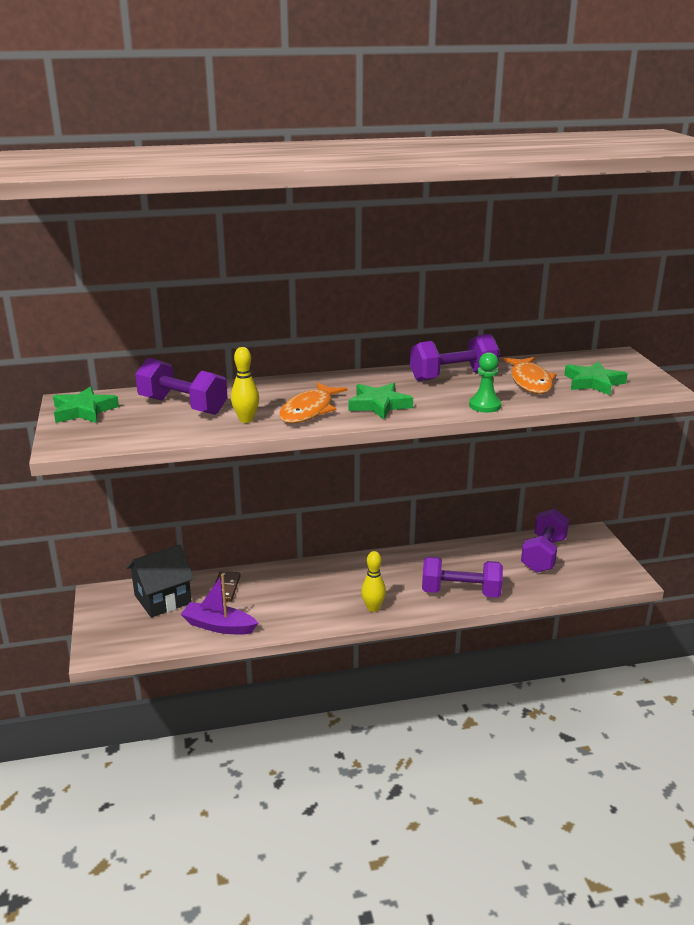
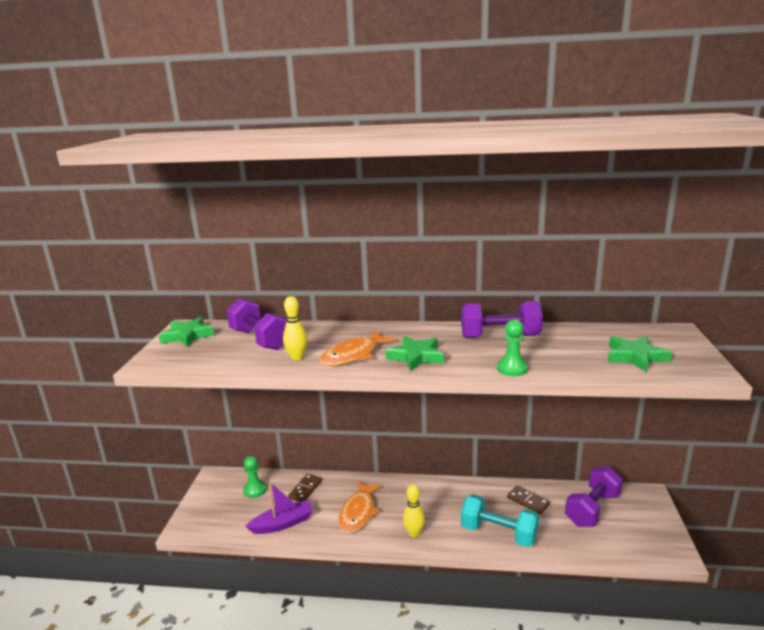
camera: 20 degrees right, 5 degrees down
black house [126,545,194,618] -> green pawn [243,456,267,498]
purple boat [181,574,258,634] -> purple boat turned 120 degrees clockwise [245,482,313,534]
purple dumbbell [422,557,503,598] -> turquoise dumbbell [461,494,539,547]
orange fish [503,357,557,394] -> orange fish moved to [339,481,381,533]
none -> brown domino [507,486,550,514]

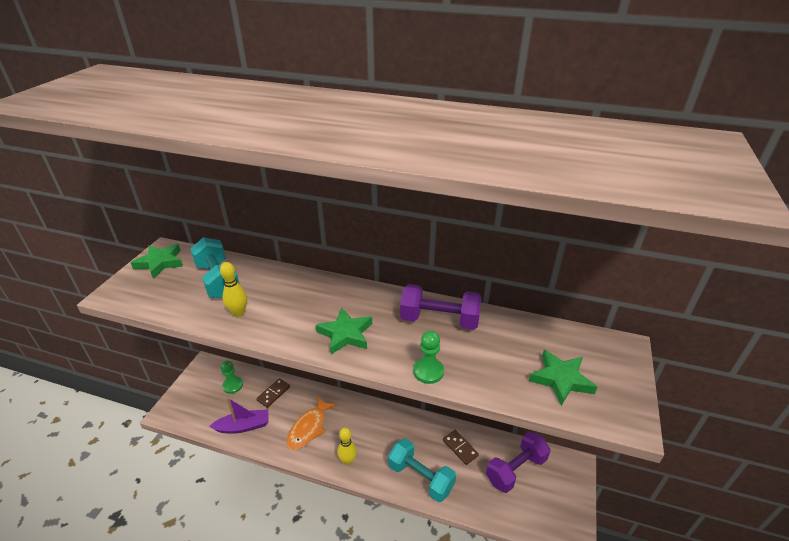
camera: 10 degrees right, 15 degrees up
purple dumbbell [227,298,287,350] -> turquoise dumbbell [190,237,239,298]
orange fish [320,330,396,366] -> none

